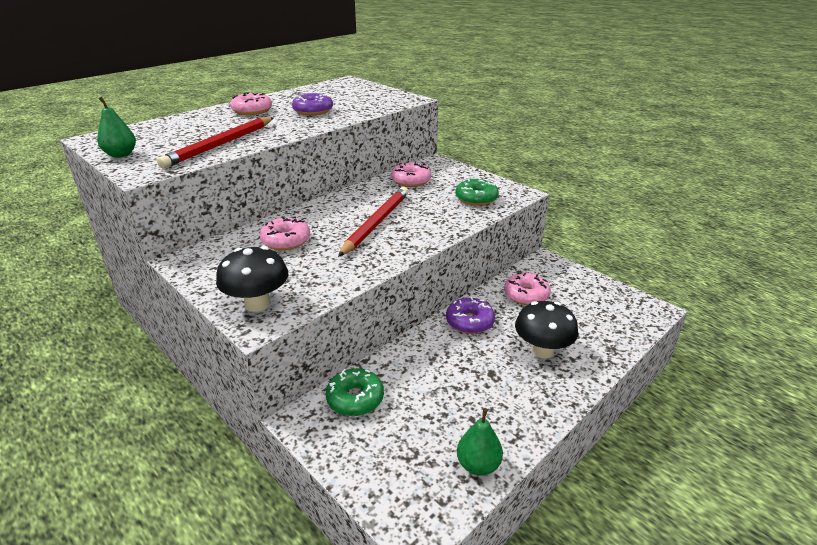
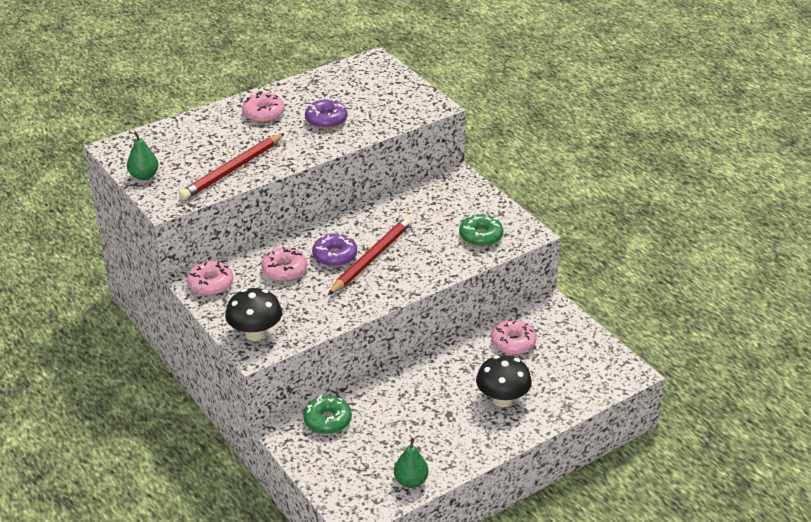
camera: 10 degrees right, 5 degrees up
pink donut [391,161,431,187] -> pink donut moved to [187,261,233,296]
purple donut [446,297,495,334] -> purple donut moved to [312,233,357,267]

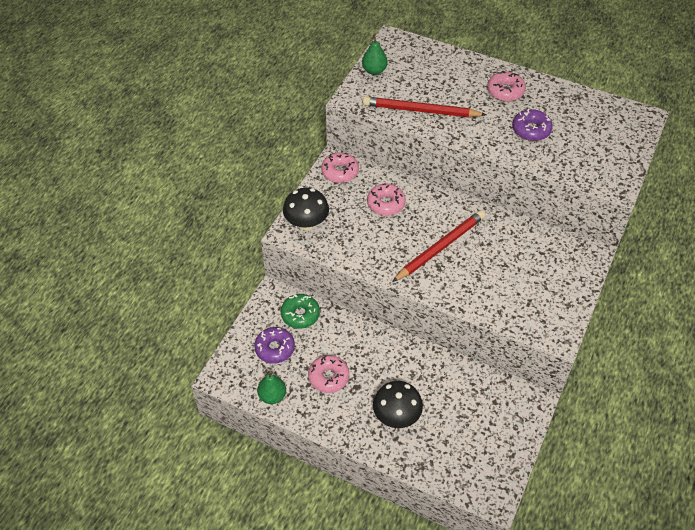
camera: 60 degrees right, 15 degrees up
purple donut [312,233,357,267] -> purple donut moved to [254,327,295,363]
red pencil [328,216,413,295] -> red pencil turned 45 degrees counterclockwise [392,210,485,282]
green donut [459,214,503,247] -> none
pink donut [491,319,536,355] -> pink donut moved to [308,355,349,393]

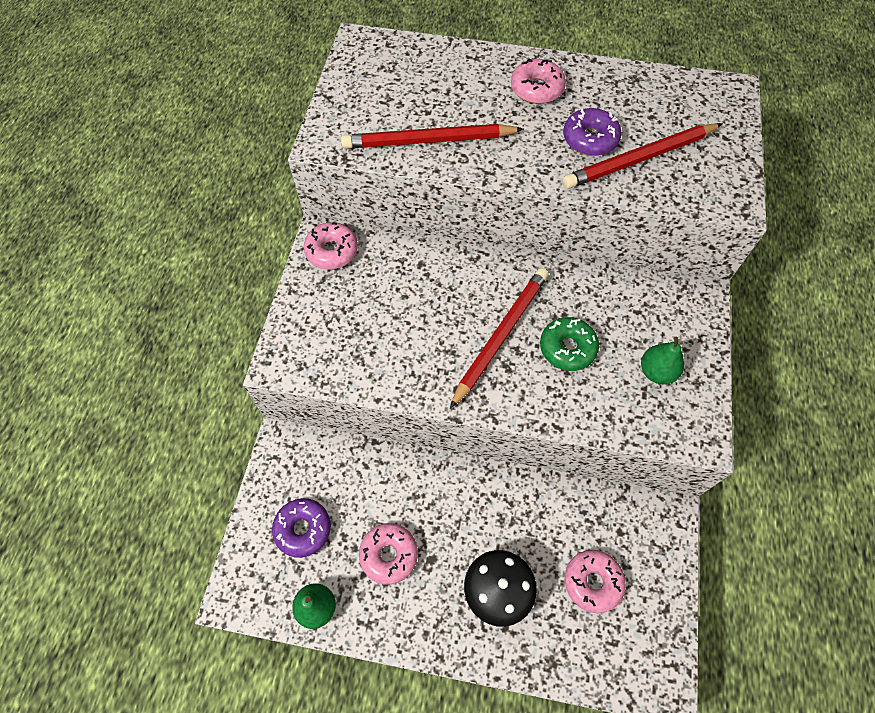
camera: 15 degrees left, 10 degrees up
green donut [281,294,320,329] -> green donut moved to [540,317,599,371]
black mushroom [283,188,329,230] -> none
green pear [362,34,388,75] -> green pear moved to [641,337,684,384]
pink donut [367,183,406,216] -> pink donut moved to [565,550,626,613]
none -> red pencil [563,123,723,189]

